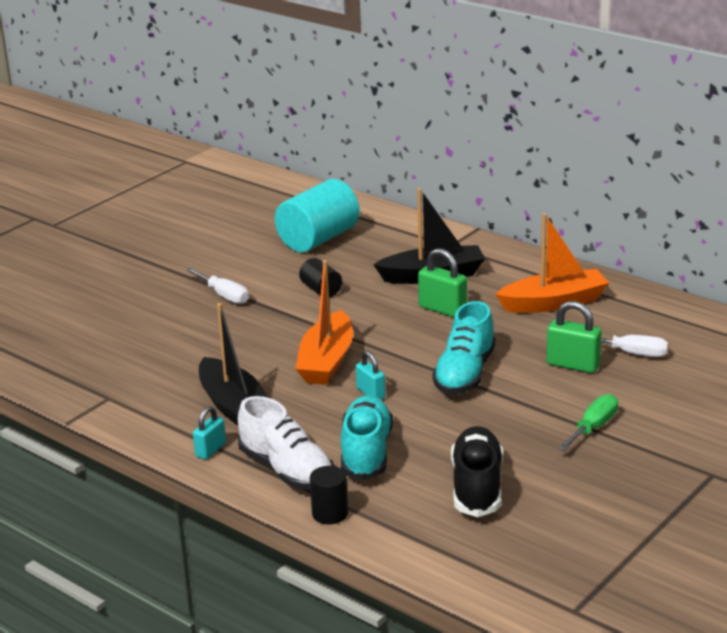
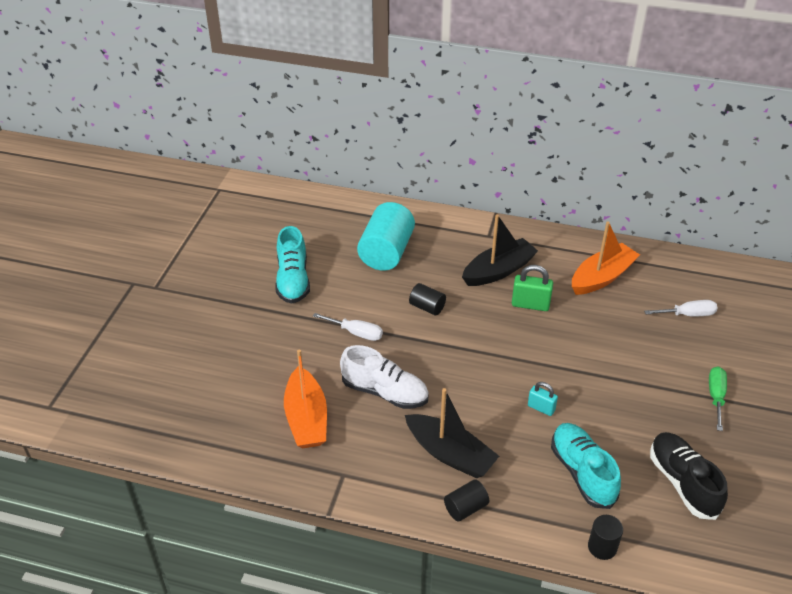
camera: 25 degrees left, 15 degrees up
turquoise padlock [193,406,226,460] -> black cylinder [444,479,489,522]
white shoe [238,396,334,490] -> white shoe moved to [340,345,429,409]
orange boat [296,260,353,385] -> orange boat moved to [284,349,327,448]
turquoise shoe [432,301,496,394] -> turquoise shoe moved to [276,226,310,303]
green padlock [547,301,602,373] -> none

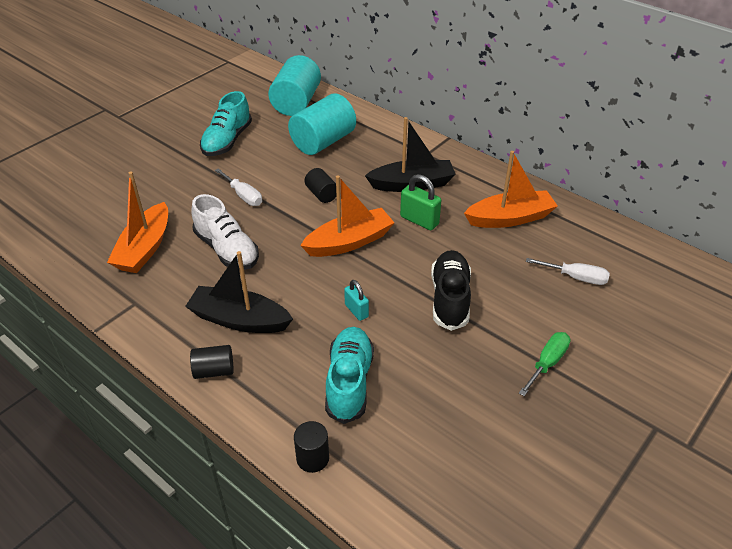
camera: 25 degrees right, 0 degrees up
black boat [405,388,499,478] -> black boat turned 135 degrees clockwise [185,251,293,333]
black shoe [650,432,728,520] -> black shoe moved to [431,250,471,331]
none -> turquoise cylinder [268,55,321,116]
none -> orange boat [300,175,395,257]

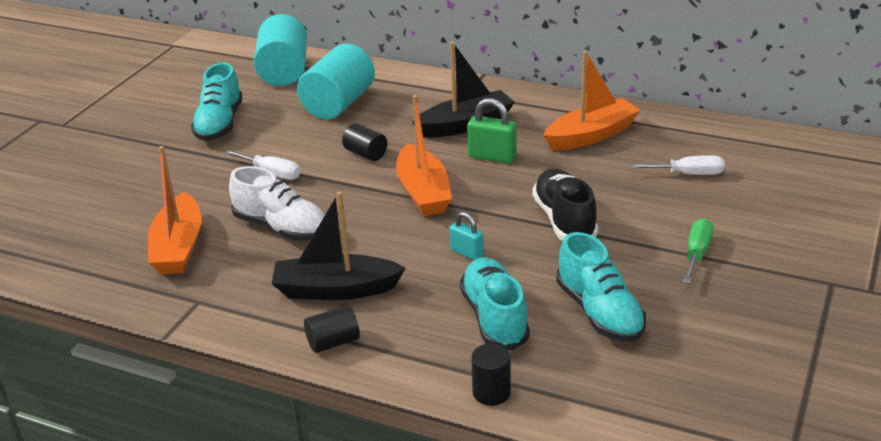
camera: 15 degrees left, 10 degrees down
orange boat [300,175,395,257] -> orange boat turned 120 degrees clockwise [396,95,452,216]
none -> turquoise shoe [556,232,646,342]

